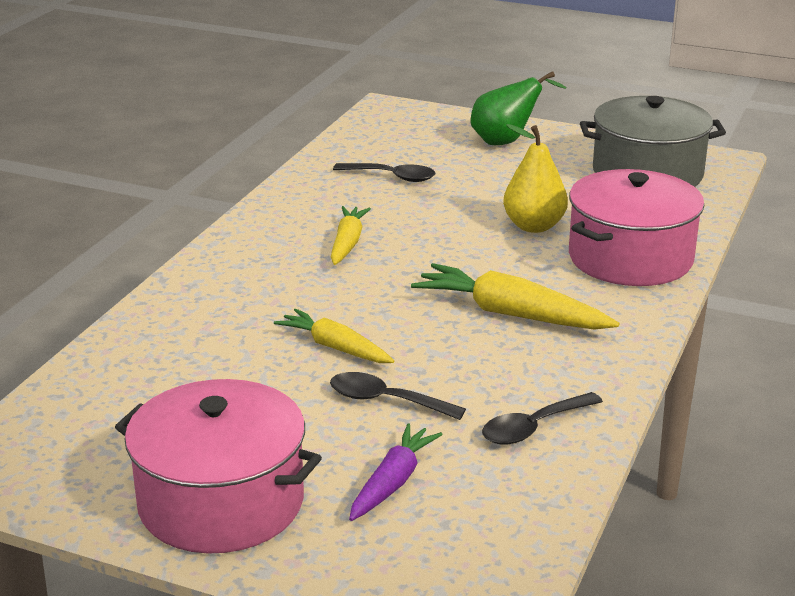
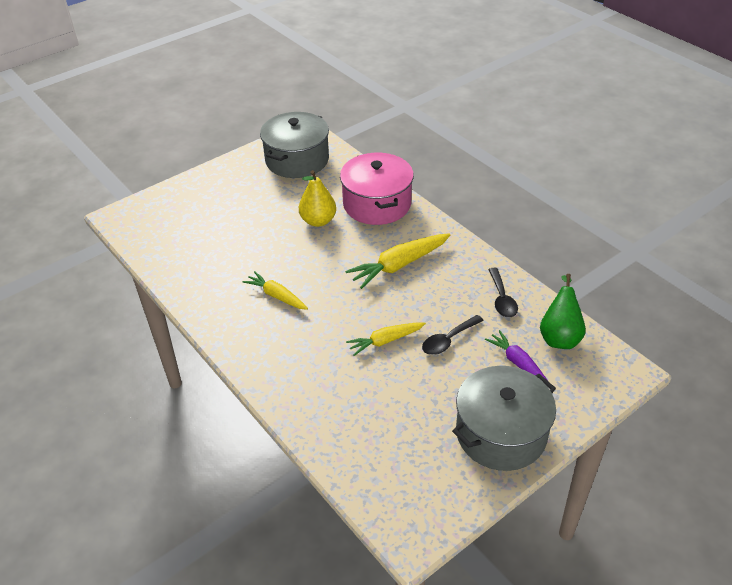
camera: 60 degrees left, 15 degrees up
pink pot [115,379,322,554] -> grey pot [452,366,556,471]
black spoon [333,163,435,182] -> none
green pear [471,71,567,145] -> green pear moved to [540,274,586,349]

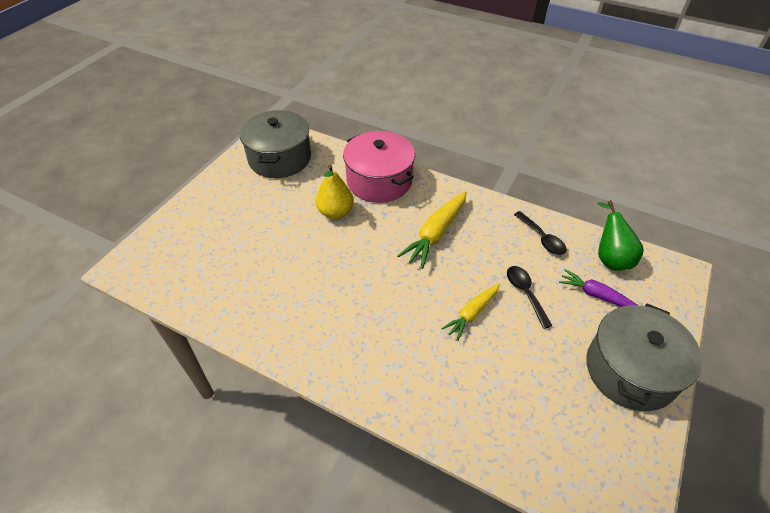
camera: 25 degrees left, 5 degrees up
yellow carrot [243,271,308,310] -> none
black spoon [422,315,484,355] -> black spoon turned 135 degrees clockwise [507,266,553,329]

